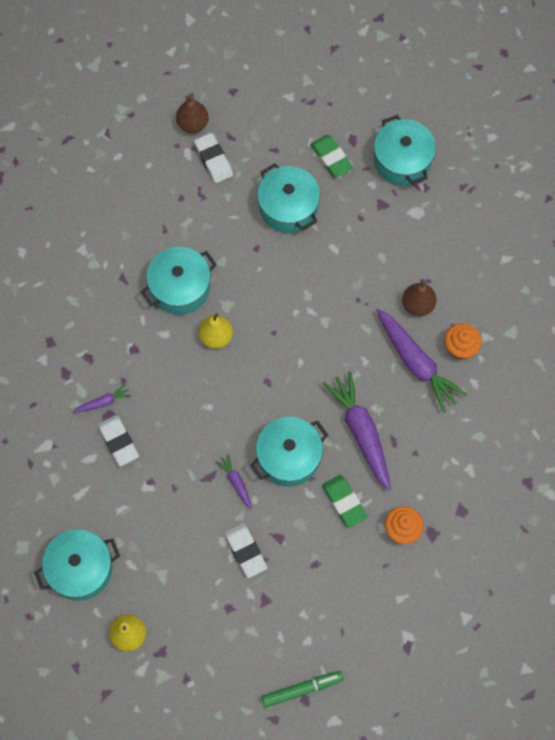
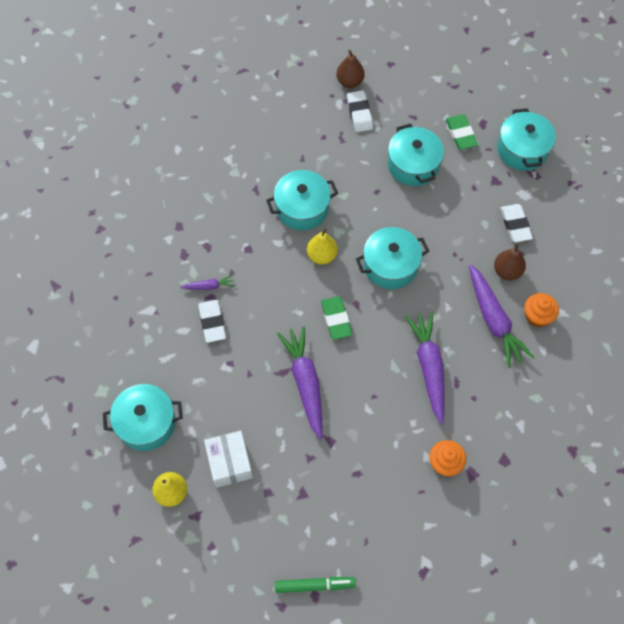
camera: 15 degrees right, 5 degrees down
purple carrot [216,454,252,509] -> purple carrot [277,326,322,439], size x2.13
white eraser [224,523,267,578] -> white eraser moved to [500,204,533,242]
turquoise pot [250,417,328,487] -> turquoise pot moved to [356,227,429,289]
green eraser [322,475,368,528] -> green eraser moved to [321,296,352,340]
none -> white box [204,431,253,488]

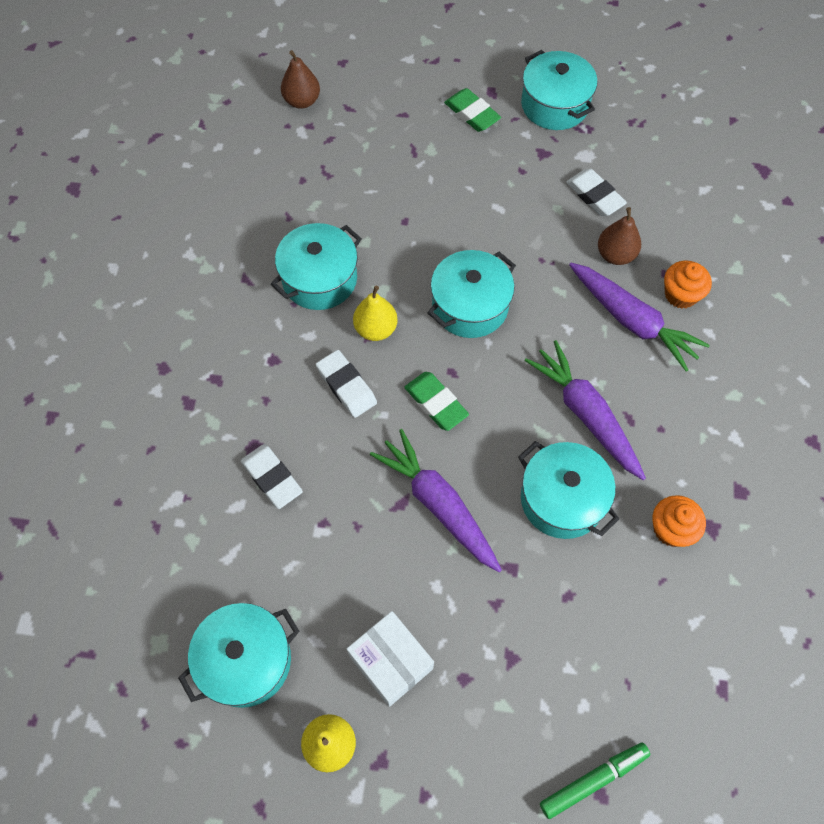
camera: 25 degrees left, 0 degrees up
purple carrot [181,275,234,290] -> none
white eraser [347,90,373,132] -> white eraser moved to [316,350,377,418]
turquoise pot [388,123,444,186] -> turquoise pot moved to [518,441,619,539]

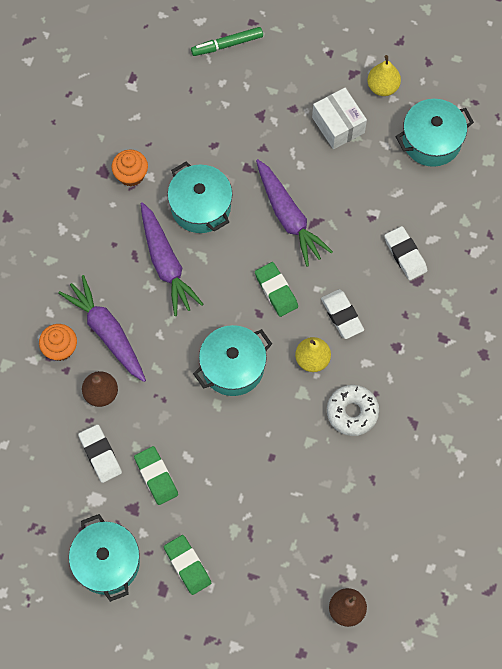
camera: 170 degrees left, 5 degrees up
turquoise pot [271,223,362,310] -> white donut [327,385,379,436]
none -> green eraser [134,446,178,505]

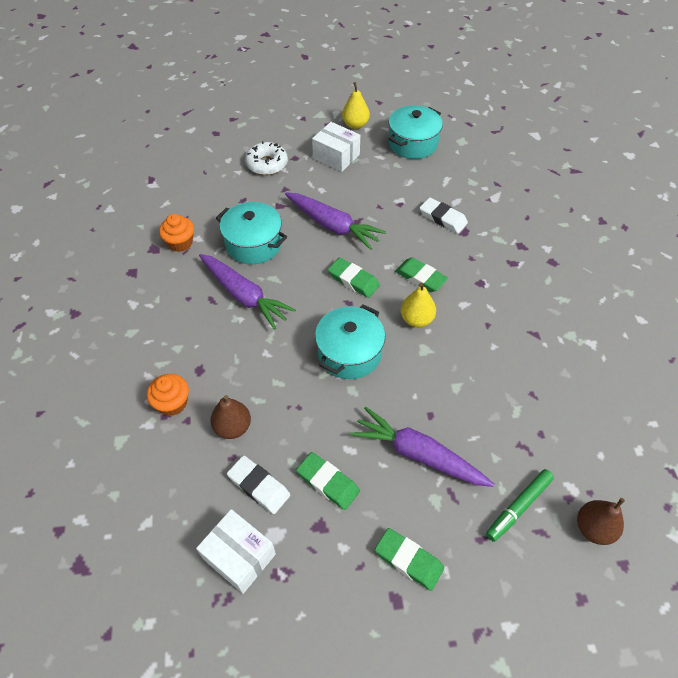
camera: 25 degrees left, 15 degrees down
purple carrot [58,275,146,382] -> purple carrot moved to [350,407,495,487]
turquoise pot [69,514,140,602] -> none
green marker [191,27,263,56] -> green marker moved to [486,469,554,542]
white eraser [321,289,364,339] -> green eraser [395,257,448,292]
white donut [327,385,379,436] -> white donut moved to [245,141,288,175]
none -> white box [196,509,276,594]

